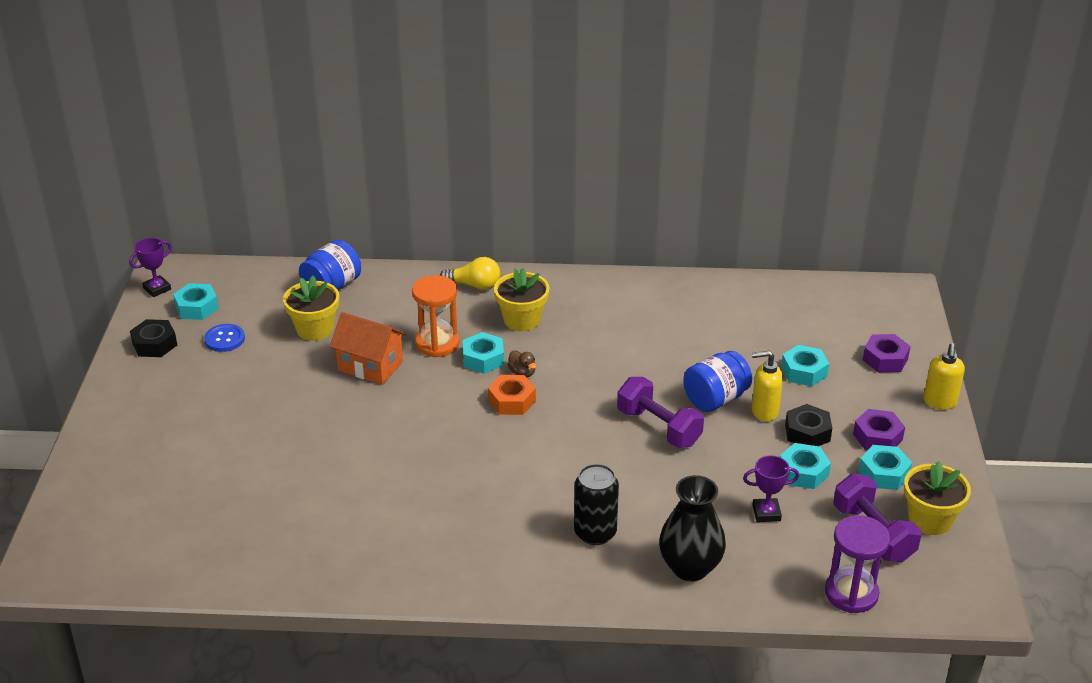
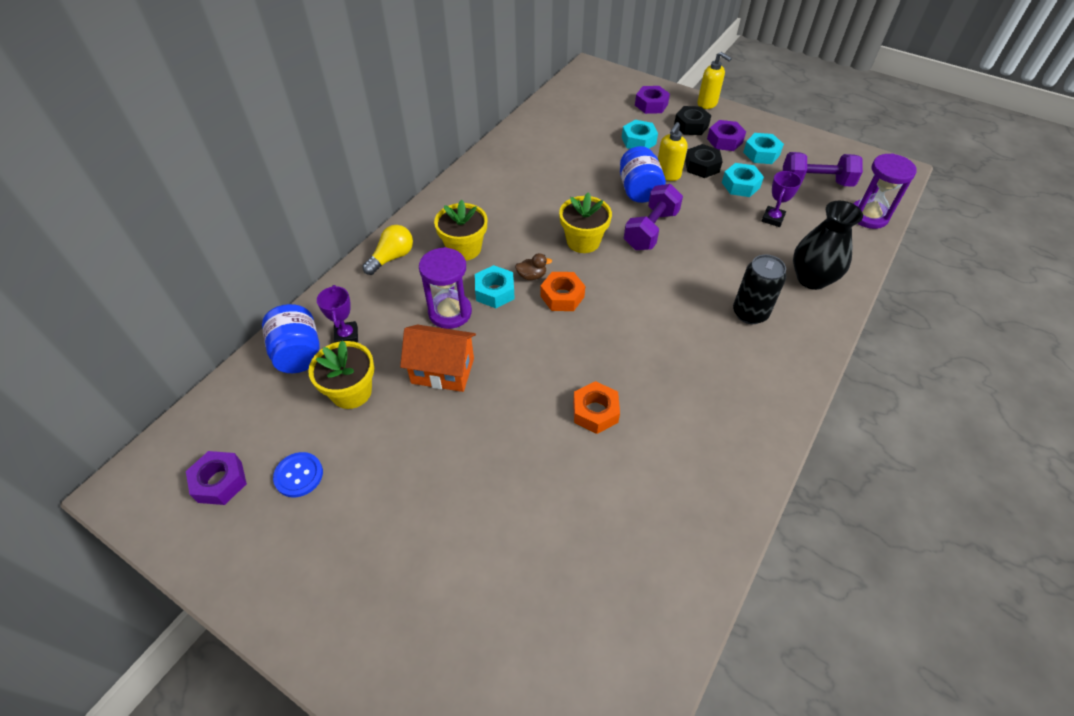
camera: 60 degrees left, 15 degrees up
purple trophy [129,238,172,297] -> purple trophy moved to [317,285,358,343]
black nut [130,319,177,357] -> black nut moved to [674,106,711,135]
turquoise nut [173,283,219,320] -> purple nut [186,451,247,505]
orange house [330,312,406,385] -> orange house turned 45 degrees clockwise [400,325,476,392]
orange hourglass [412,275,459,357] -> purple hourglass [419,247,472,329]
purple dumbbell [617,377,704,448] -> purple dumbbell turned 45 degrees counterclockwise [624,184,683,250]
yellow flower pot [904,461,971,535] -> yellow flower pot moved to [559,192,612,253]
none -> orange nut [573,381,620,434]

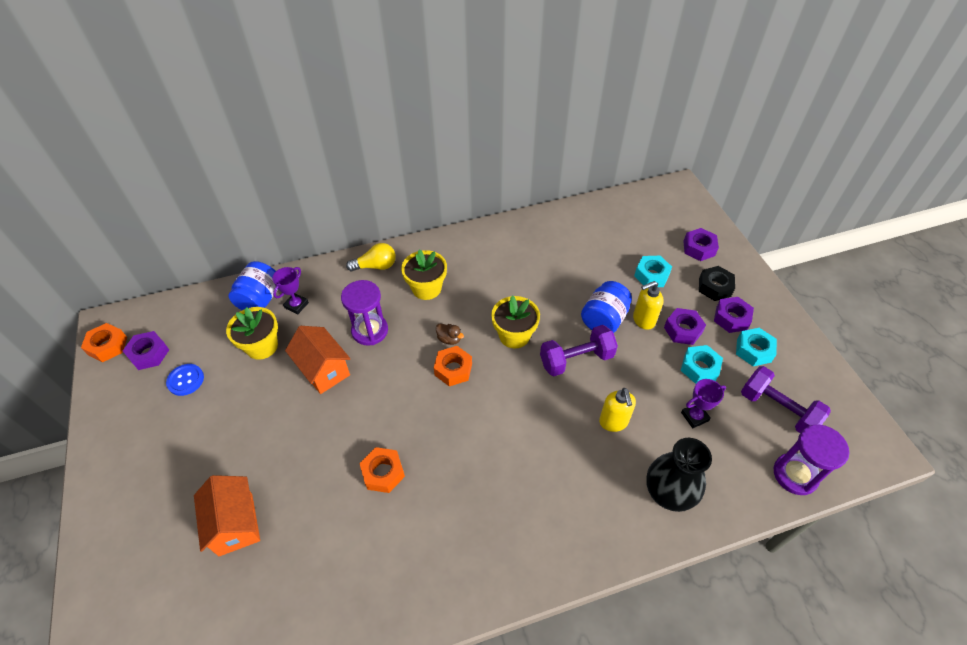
camera: 40 degrees right, 0 degrees up
turquoise nut [475,265,515,308] -> none
black nut [685,144,723,178] -> purple nut [664,308,706,345]
yellow soap dispenser [697,52,732,109] -> yellow soap dispenser moved to [599,388,636,432]
black can [733,255,786,324] -> none
none -> orange nut [81,323,127,362]
none -> orange house [194,475,260,556]

